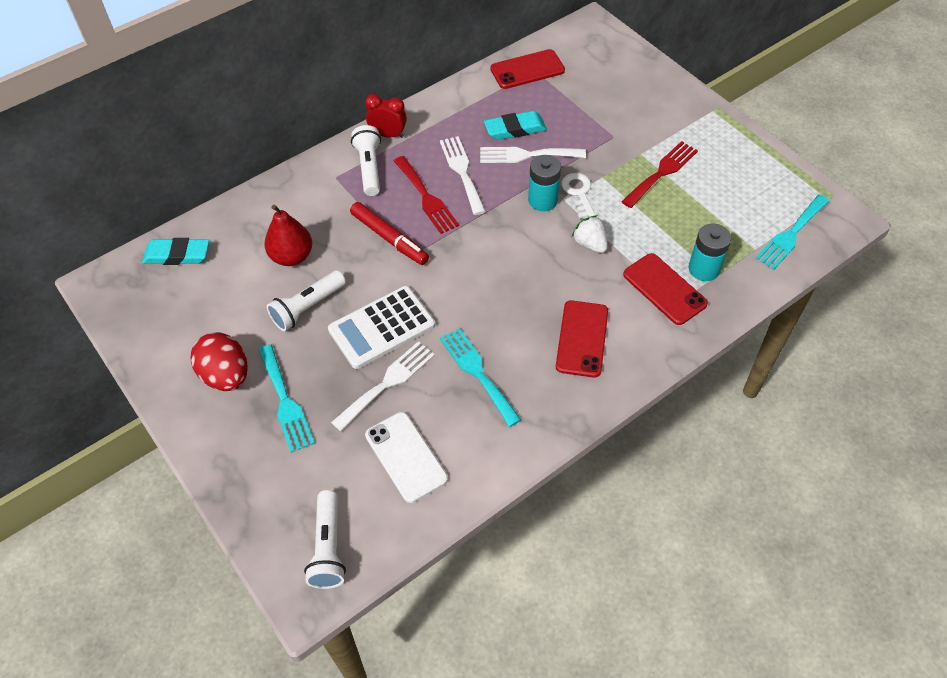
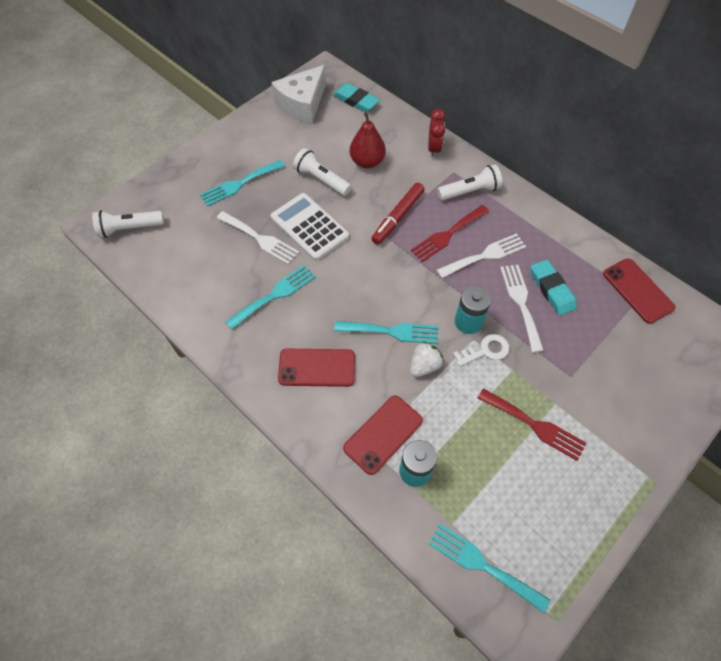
camera: 80 degrees right, 5 degrees up
turquoise eraser [142,238,209,265] -> turquoise eraser turned 45 degrees counterclockwise [333,83,380,112]
red egg [191,332,248,391] -> none
red clock [365,94,407,138] -> red clock moved to [428,109,445,158]
white phone [365,412,448,503] -> none
none -> white cheese [271,65,326,123]
none -> turquoise fork [334,321,438,344]

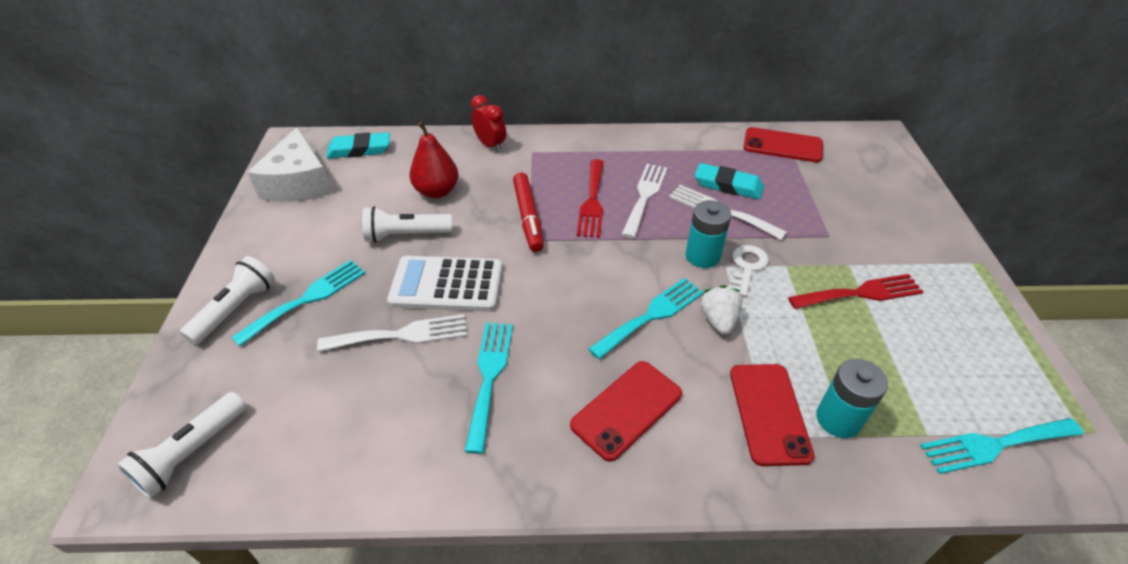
camera: 45 degrees left, 15 degrees down
turquoise fork [200,160,285,206] -> turquoise fork turned 150 degrees counterclockwise [231,260,365,346]
white flashlight [437,164,502,200] -> white flashlight moved to [180,256,275,345]

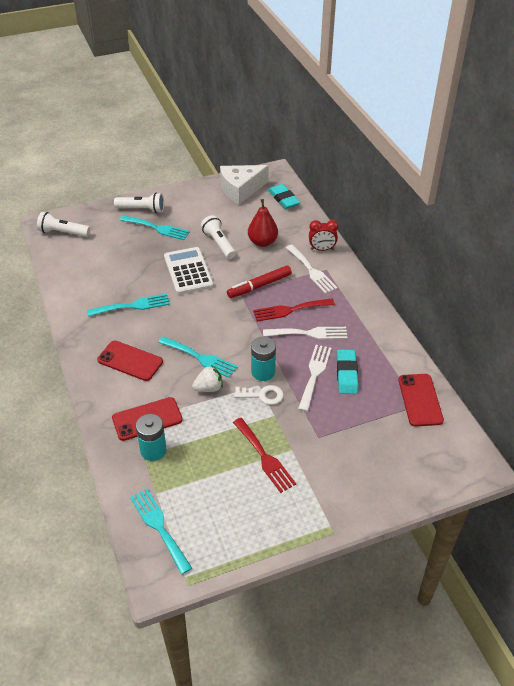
camera: 70 degrees right, 0 degrees up
white fork [317,314,467,352] -> white fork moved to [286,245,338,294]
red clock [471,95,506,152] -> red clock turned 60 degrees clockwise [309,220,339,251]

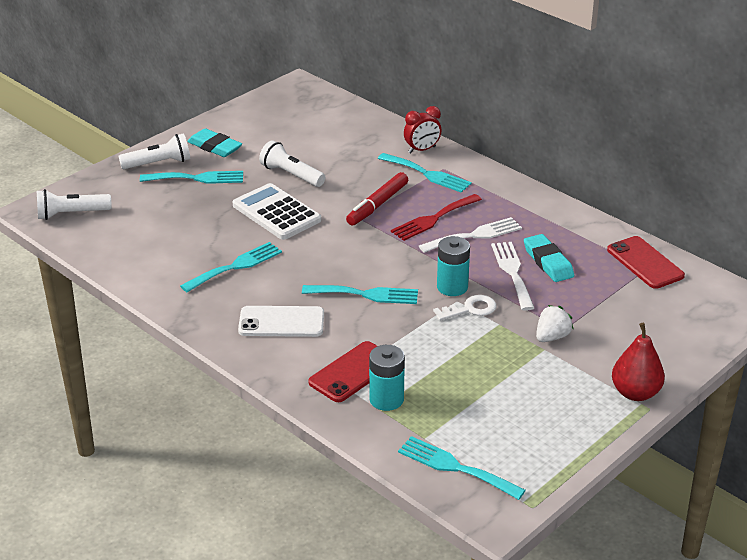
camera: 25 degrees left, 10 degrees down
red phone [97,341,163,381] -> white phone [238,306,324,337]
white strawberry [192,365,223,392] -> white strawberry moved to [536,305,573,342]
white cheese [220,165,269,204] -> none
red fork [233,418,296,493] -> none
red pear [248,199,278,247] -> red pear moved to [612,323,665,401]
turquoise eraser [268,184,300,209] -> turquoise eraser moved to [187,129,242,157]
white fork [286,245,338,294] -> turquoise fork [378,153,472,193]

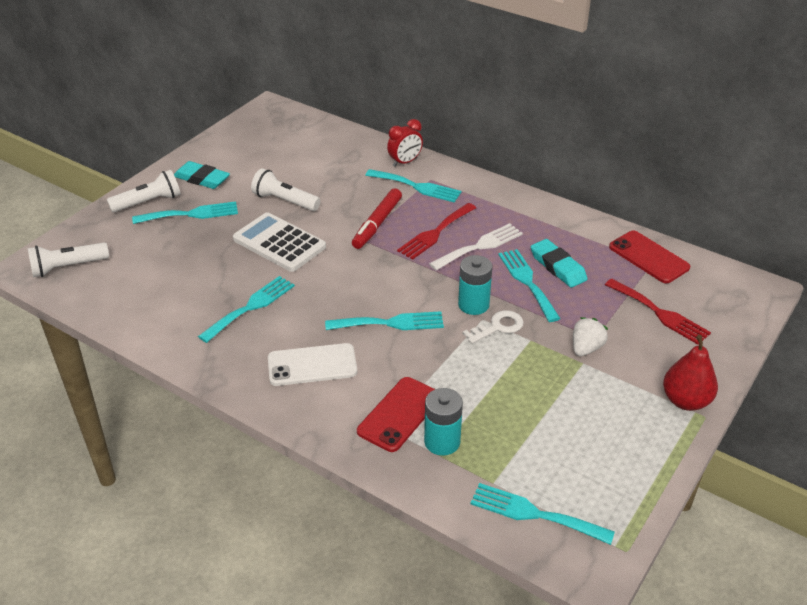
camera: 10 degrees left, 5 degrees up
white fork [491,242,534,311] -> turquoise fork [498,249,561,322]
none -> red fork [605,279,711,344]

